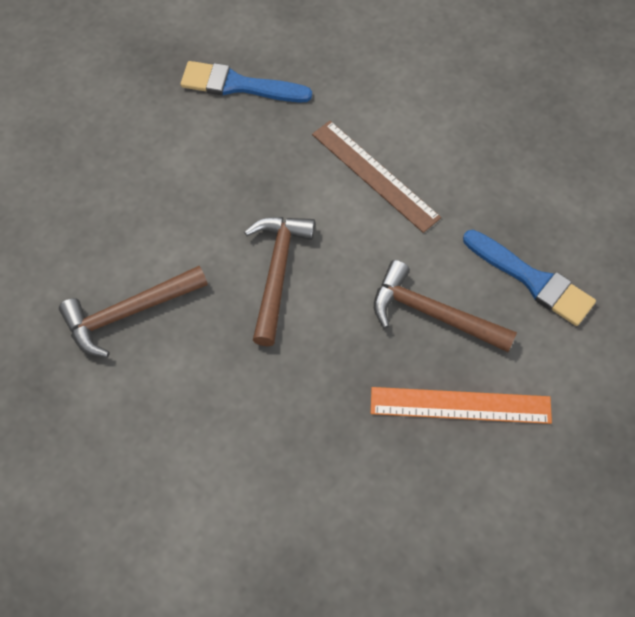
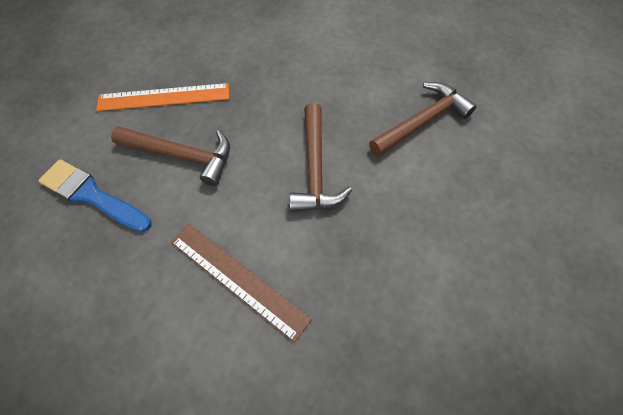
camera: 170 degrees right, 0 degrees up
blue brush [180,61,312,102] -> none

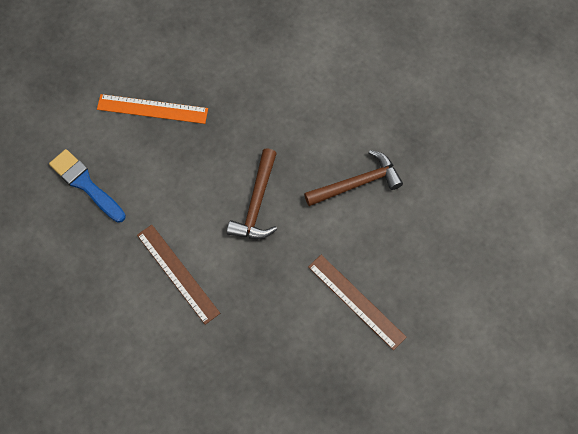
camera: 15 degrees right, 5 degrees up
brown hammer [111,126,230,186] -> none
none -> brown ruler [308,255,407,350]

